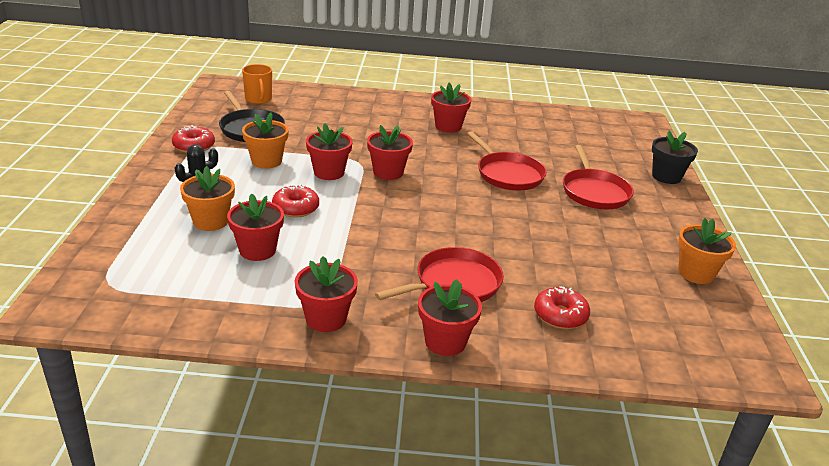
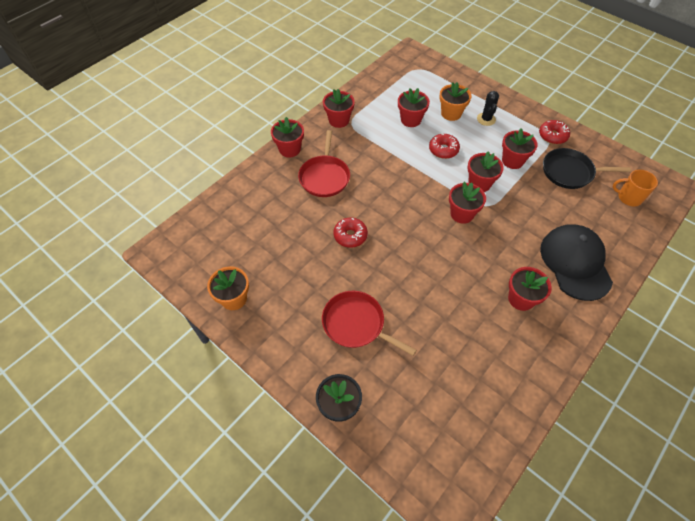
camera: 130 degrees right, 25 degrees up
orange flower pot [242,113,289,169] -> red flower pot [502,128,538,169]
red pan [467,131,547,190] -> none
red donut [534,286,590,329] -> red donut moved to [333,218,368,248]
none -> black cap [540,224,613,301]

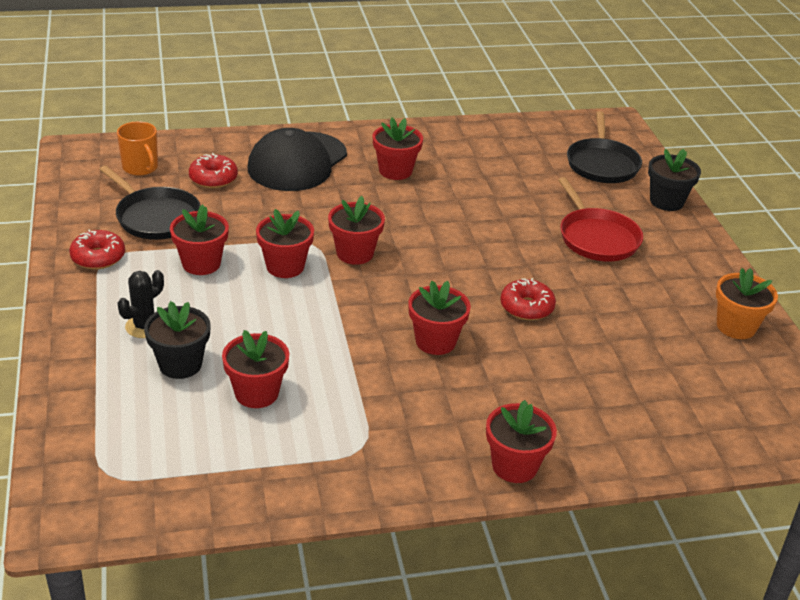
camera: 145 degrees left, 20 degrees down
red pan [298,130,350,197] -> none
red flower pot [323,89,355,128] -> red flower pot moved to [408,281,471,355]
red donut [429,134,460,159] -> red donut moved to [189,153,238,188]
orange flower pot [439,82,472,121] -> black flower pot [144,301,211,379]
none -> black pan [567,111,642,183]

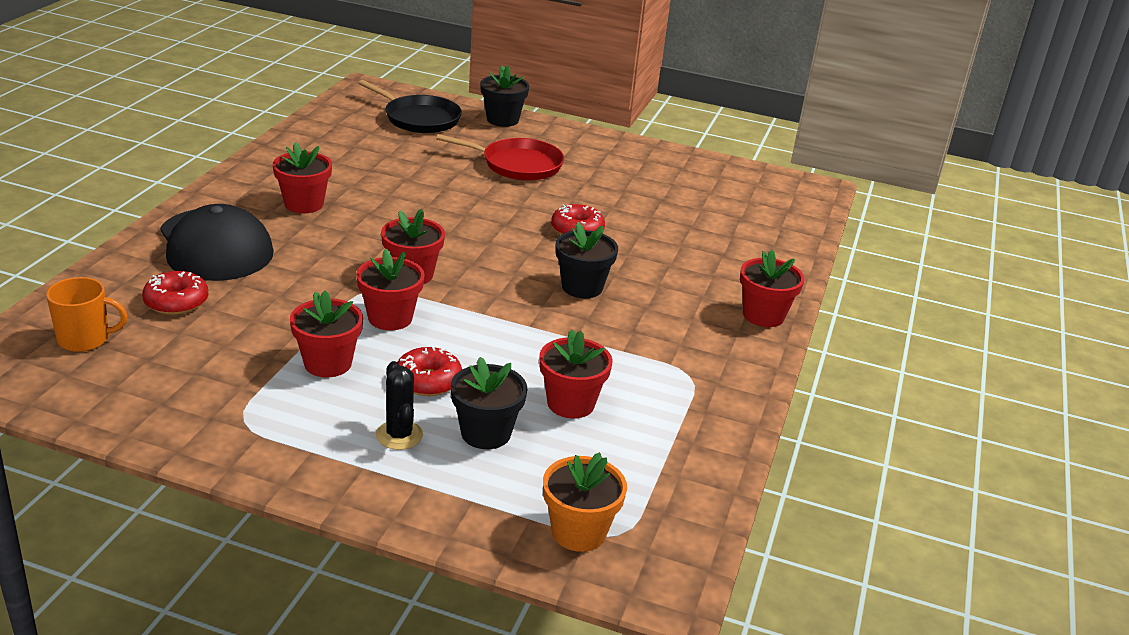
camera: 60 degrees left, 5 degrees down
red donut [69,230,125,269] -> red donut moved to [397,347,462,396]
black pan [99,166,201,240] -> none
red flower pot [408,281,471,355] -> black flower pot [556,222,618,298]
orange flower pot [716,268,778,339] -> orange flower pot moved to [543,452,627,552]

